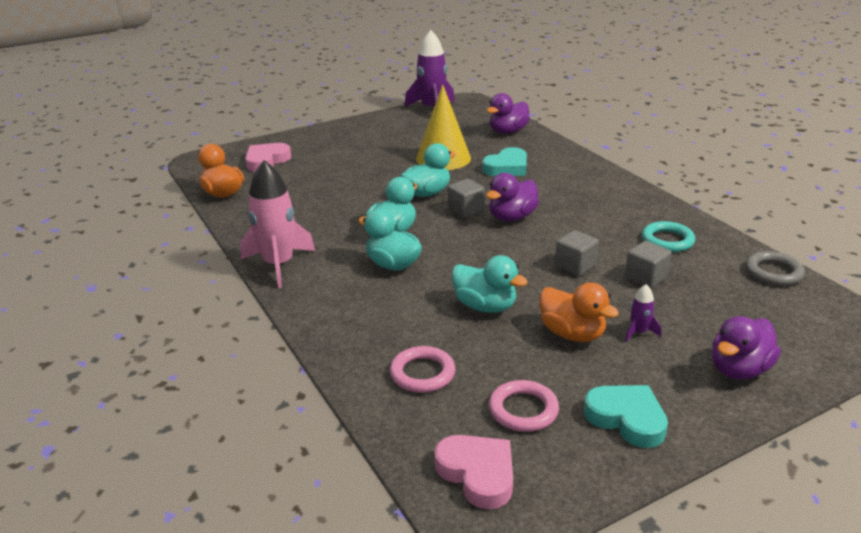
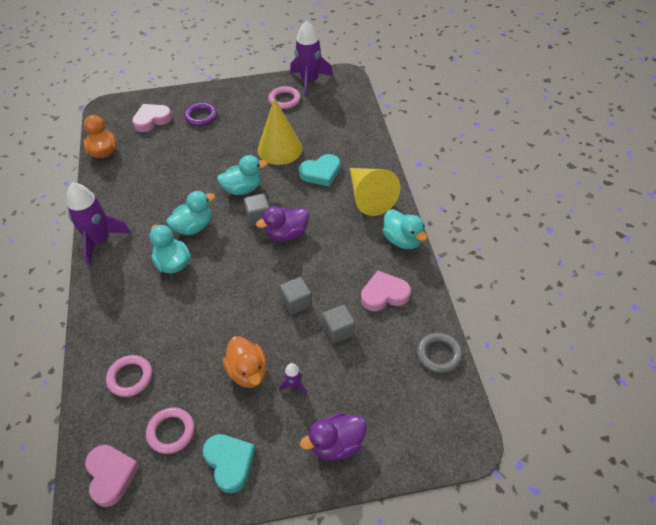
camera: 20 degrees right, 20 degrees up
pink rocket [240,160,315,288] -> purple rocket [67,182,131,266]
turquoise duck [452,255,528,313] -> turquoise duck moved to [383,209,427,249]
purple duck [486,93,530,134] -> none
turquoise ring [642,221,695,252] -> pink heart [361,271,411,311]
none -> purple ring [184,103,217,126]
none -> pink ring [268,86,301,109]
none -> yellow cone [350,168,401,216]

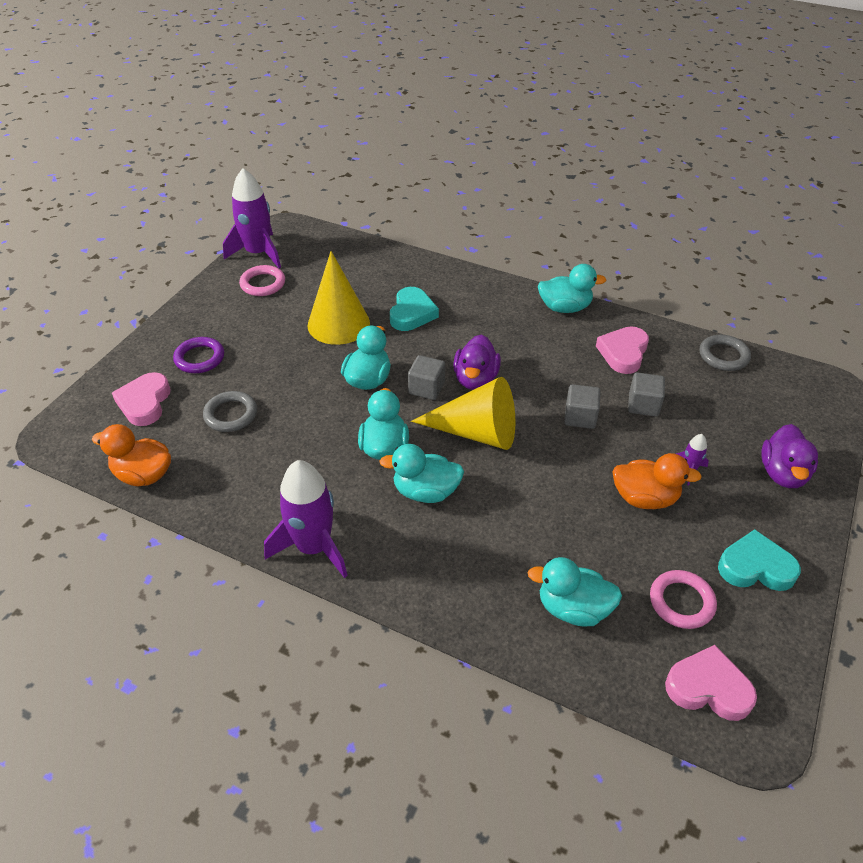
camera: 55 degrees left, 5 degrees down
pink ring [106,355,152,397] -> turquoise duck [527,557,622,626]
yellow cone [350,168,401,216] -> yellow cone moved to [411,377,516,450]
none -> grey ring [203,391,257,432]

